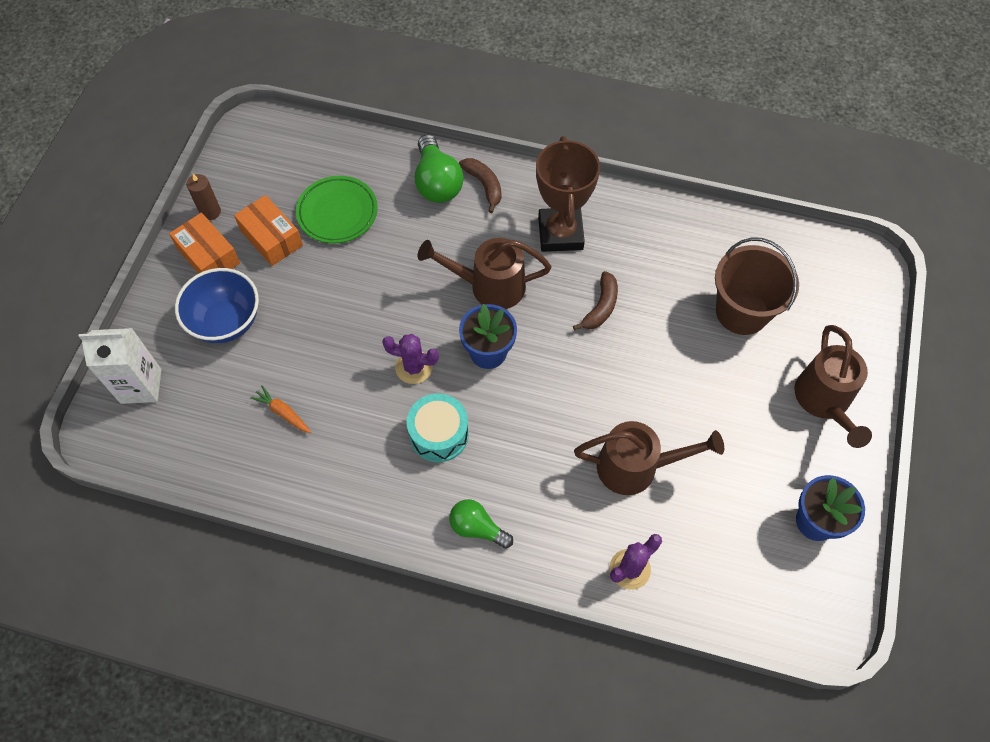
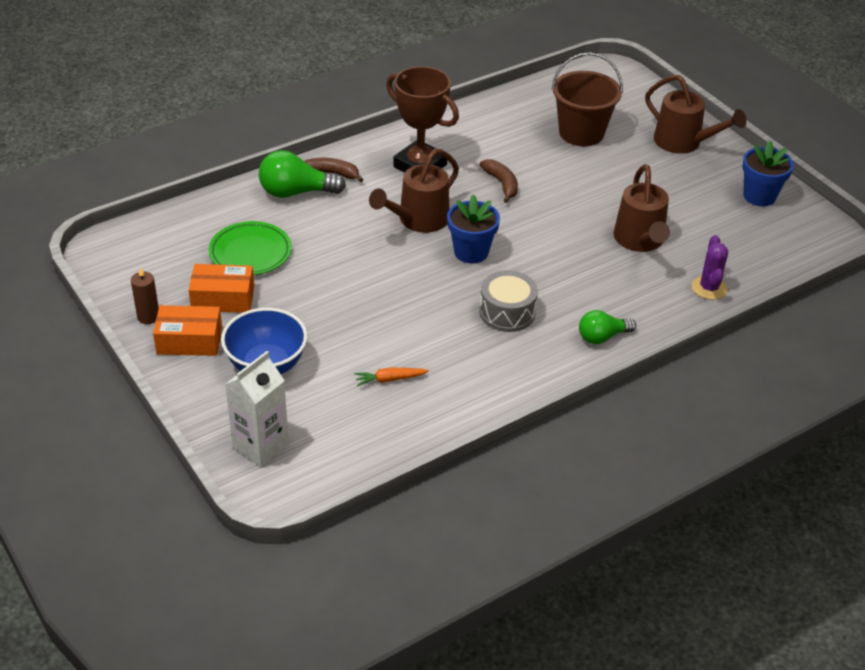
camera: 50 degrees left, 20 degrees down
purple cactus [382,334,439,384] -> none
turquoise drum [407,393,469,462] -> grey drum [480,270,538,332]
green light bulb [415,135,464,203] -> green light bulb turned 150 degrees clockwise [259,150,346,198]
brown watering can [574,421,724,495] -> brown watering can turned 135 degrees clockwise [614,164,670,252]

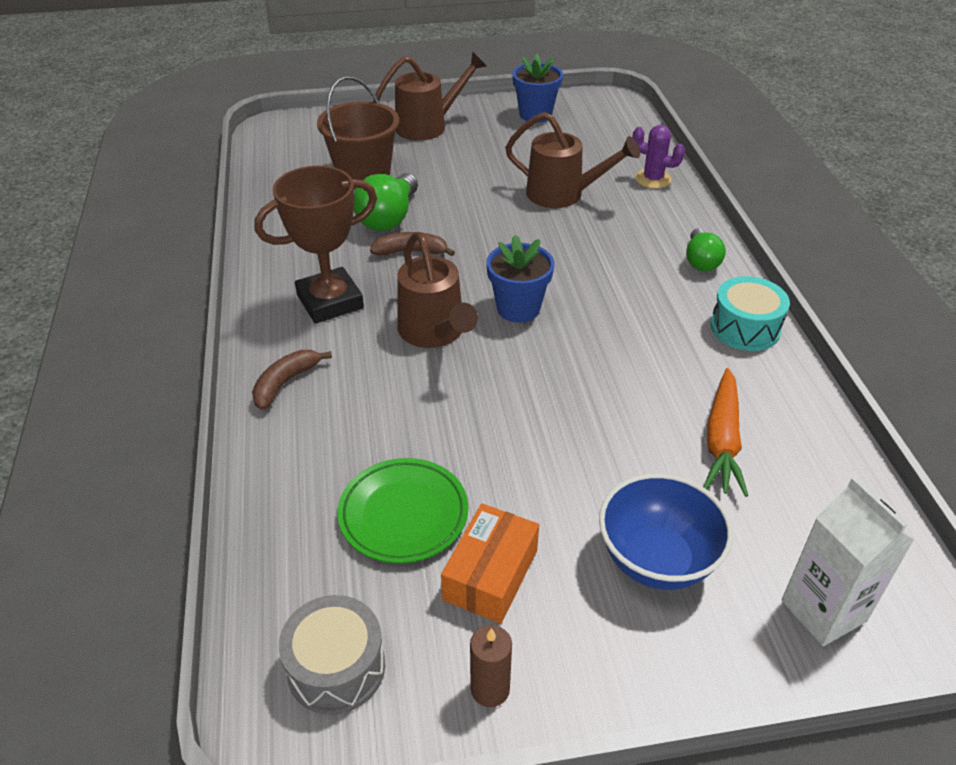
camera: 65 degrees left, 0 degrees up
orange box [153,305,222,356] -> none
green light bulb [259,150,346,198] -> green light bulb moved to [354,173,418,231]
orange carrot [354,367,429,386] -> orange carrot [704,368,748,497], size x1.75
grey drum [480,270,538,332] -> grey drum moved to [279,595,385,715]
none -> turquoise drum [711,276,790,351]

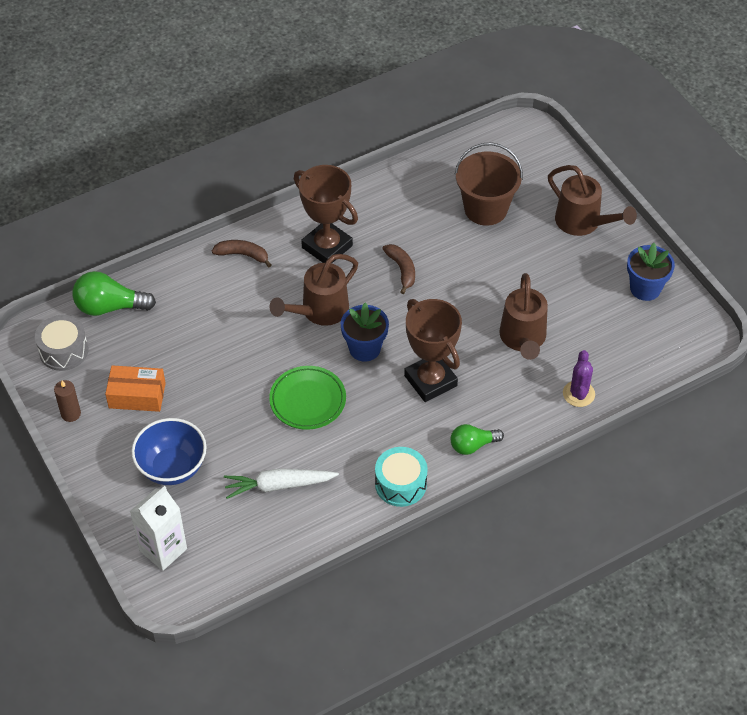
camera: 70 degrees right, 10 degrees up
green plate [337,458,468,564] -> green plate moved to [269,366,346,430]
green light bulb [354,173,418,231] -> green light bulb moved to [73,271,156,316]
orange carrot [704,368,748,497] -> white carrot [224,468,339,499]
none -> brown trophy [404,299,462,402]

